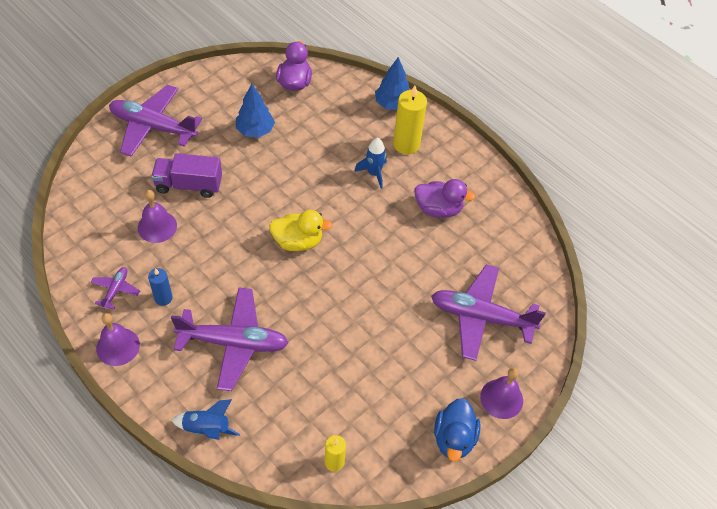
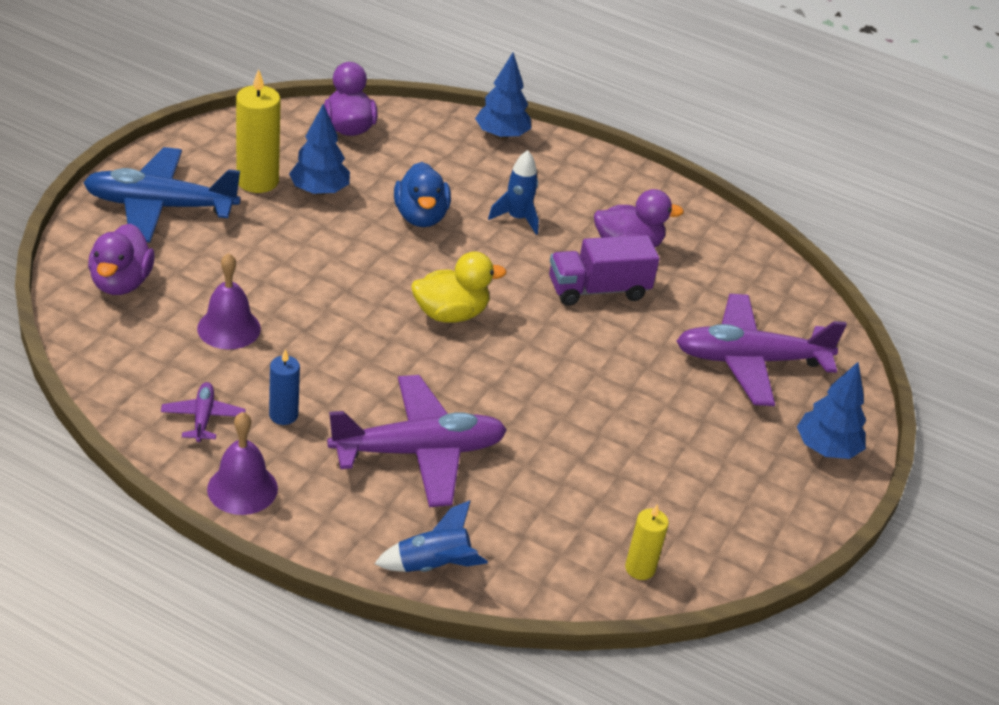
camera: 20 degrees left, 15 degrees down
purple plane [109,85,202,157] -> blue plane [83,147,241,243]
purple truck [151,153,222,198] -> purple truck moved to [549,235,659,306]
yellow candle [393,86,427,154] -> yellow candle moved to [236,69,281,193]
blue duck [434,398,481,462] -> blue duck moved to [394,162,451,227]
purple bell [480,368,523,419] -> blue tree [797,362,866,459]
none -> purple duck [88,223,155,295]

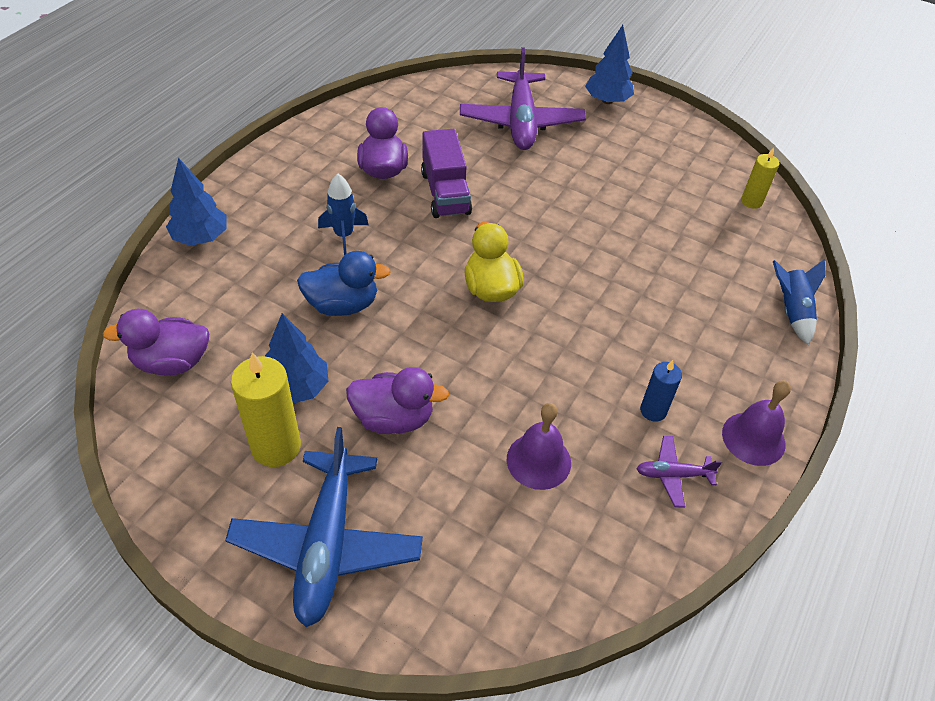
camera: 85 degrees left, 10 degrees up
purple duck [88,223,155,295] -> purple duck moved to [346,367,449,434]
purple plane [327,375,507,507] -> none

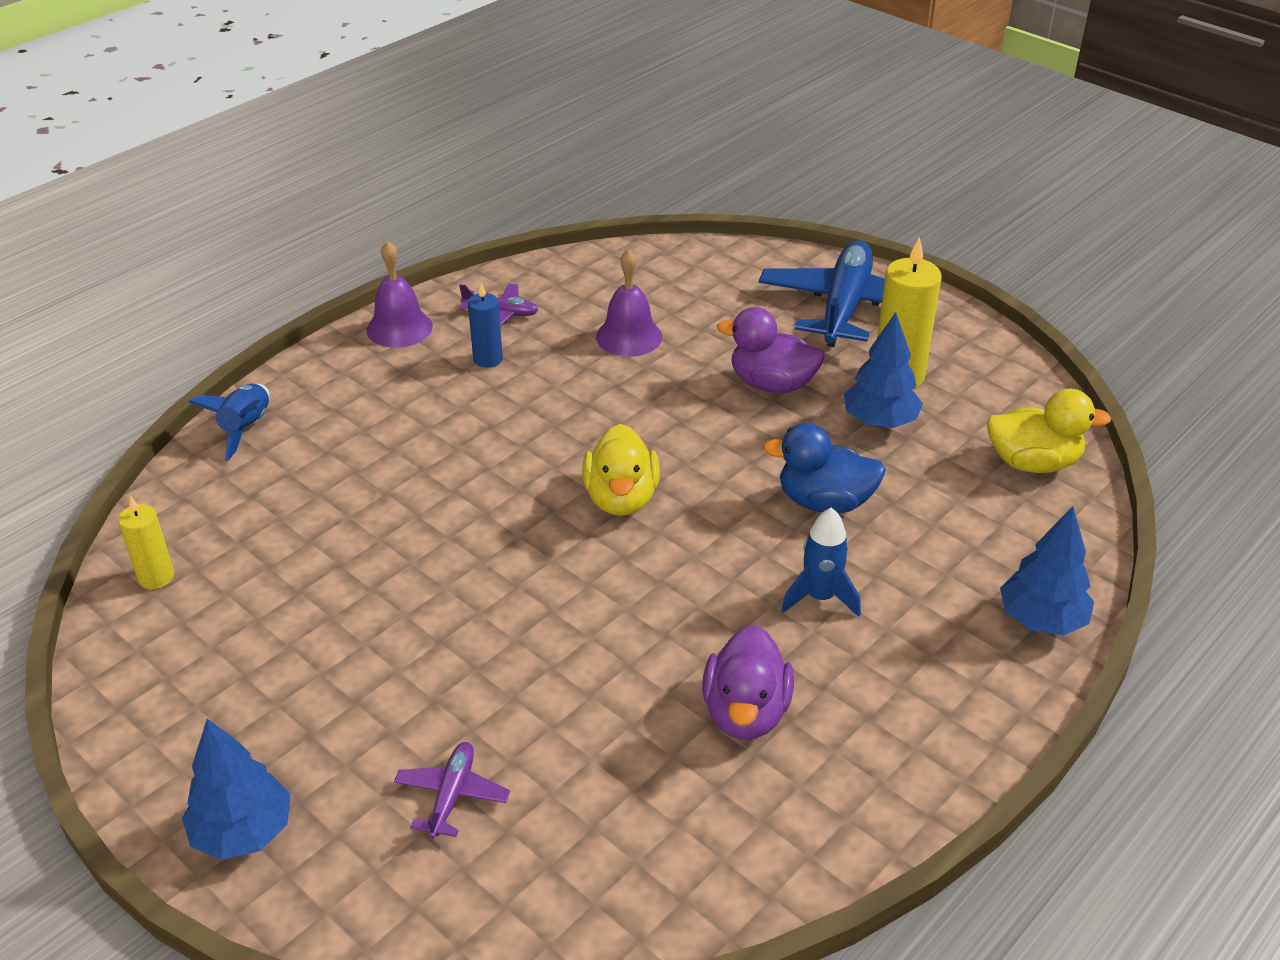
camera: 165 degrees left, 10 degrees down
purple duck [103,309,209,375] -> yellow duck [987,389,1112,473]
purple truck [421,129,472,218] -> none
purple plane [460,47,586,150] -> purple plane [394,742,510,839], size x0.46

